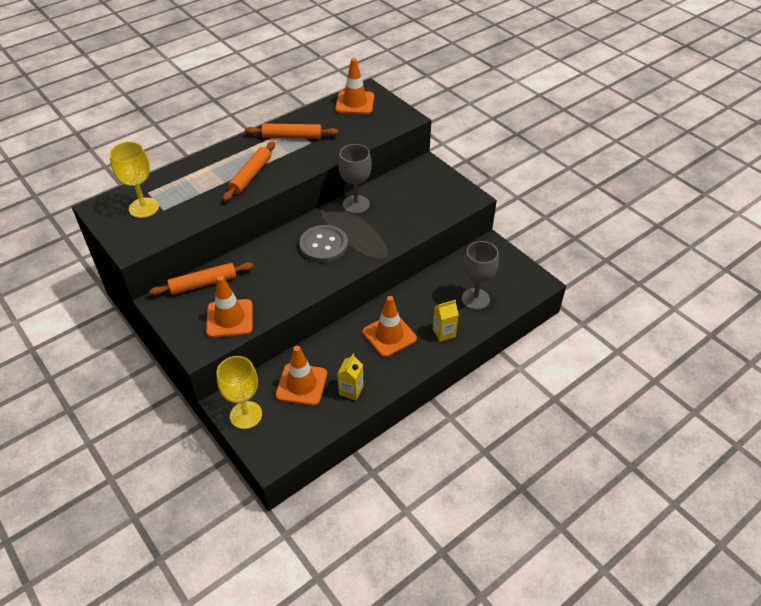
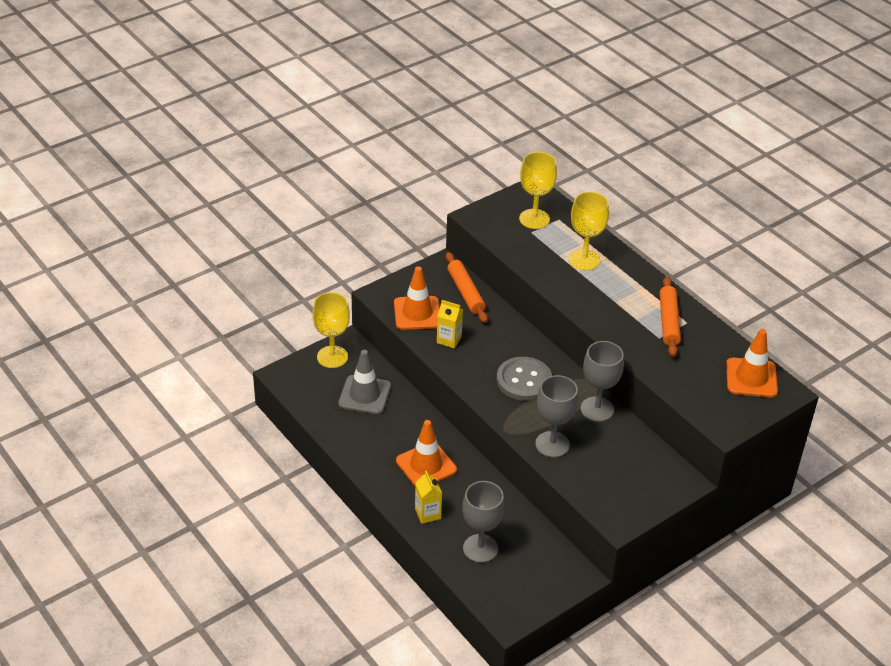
camera: 90 degrees right, 5 degrees down
orange rolling pin [223,141,275,202] -> none
orange traffic cone [275,346,327,406] -> grey traffic cone [338,350,391,414]
yellow carton [337,354,364,401] -> yellow carton moved to [437,300,463,348]
none -> grey goblet [535,375,578,458]
none -> yellow goblet [569,192,609,271]

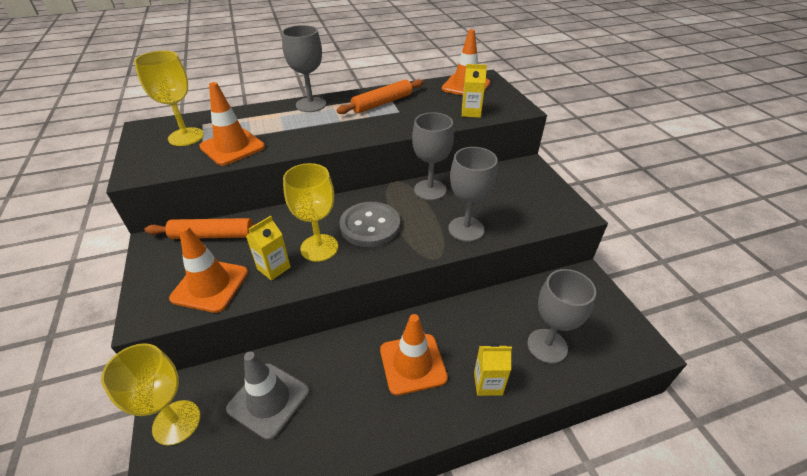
camera: 70 degrees left, 0 degrees up
yellow goblet [569,192,609,271] -> yellow goblet moved to [283,163,338,262]
orange rolling pin [660,276,681,357] -> orange rolling pin turned 60 degrees counterclockwise [336,79,423,114]
none -> orange traffic cone [199,82,265,166]
none -> grey goblet [282,25,326,112]
none -> yellow carton [462,64,487,118]

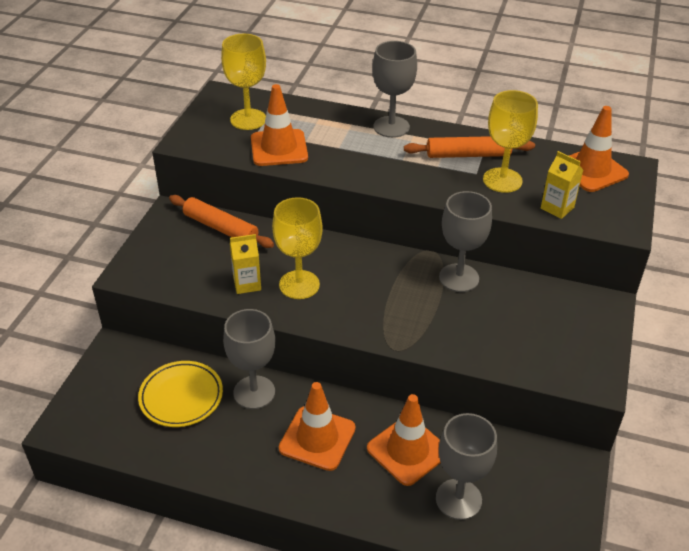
camera: 35 degrees right, 0 degrees up
yellow goblet [101,343,200,446] -> yellow goblet moved to [483,90,538,193]
orange traffic cone [169,225,248,313] -> orange traffic cone moved to [367,394,441,486]
grey traffic cone [226,352,309,440] -> yellow plate [138,361,223,427]
grey button [340,202,400,247] -> none
grey goblet [448,147,498,242] -> grey goblet moved to [223,309,275,409]
yellow carton [474,344,512,396] -> none

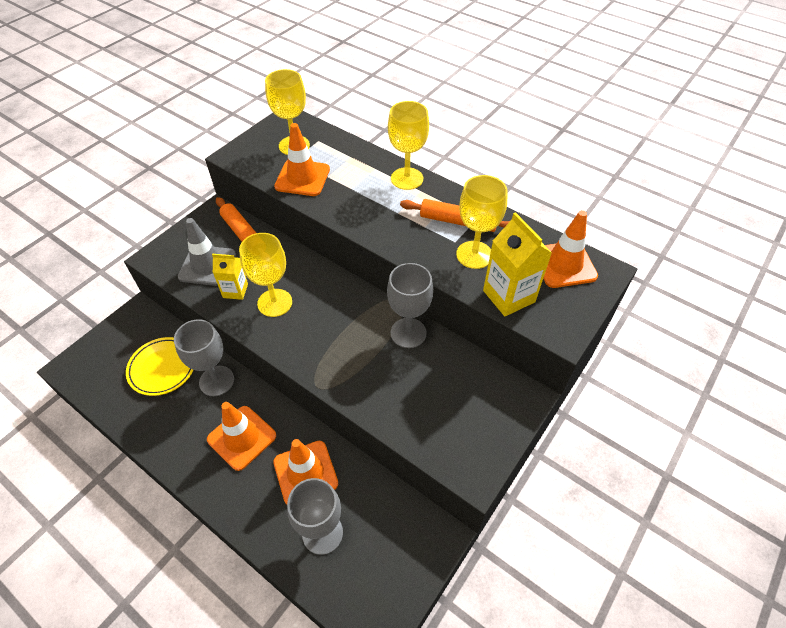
camera: 20 degrees right, 10 degrees up
grey goblet [372,41,417,138] -> yellow goblet [388,101,429,190]
yellow carton [541,151,583,219] -> yellow carton [483,212,552,316], size x1.62
none -> grey traffic cone [178,218,236,286]

